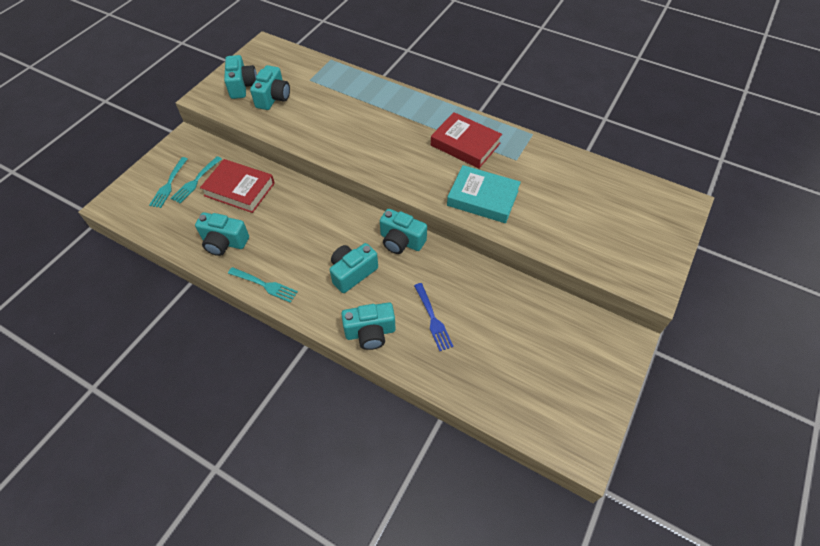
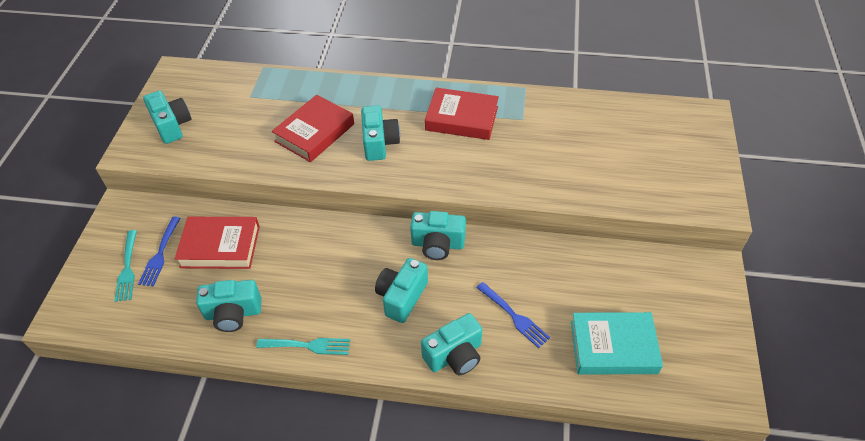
camera: 20 degrees left, 5 degrees down
turquoise fork [171,156,222,203] -> blue fork [138,217,181,286]
turquoise camera [250,65,290,110] -> turquoise camera moved to [361,105,400,161]
turquoise book [447,165,521,223] -> turquoise book moved to [571,312,663,374]
none -> red book [272,95,354,162]

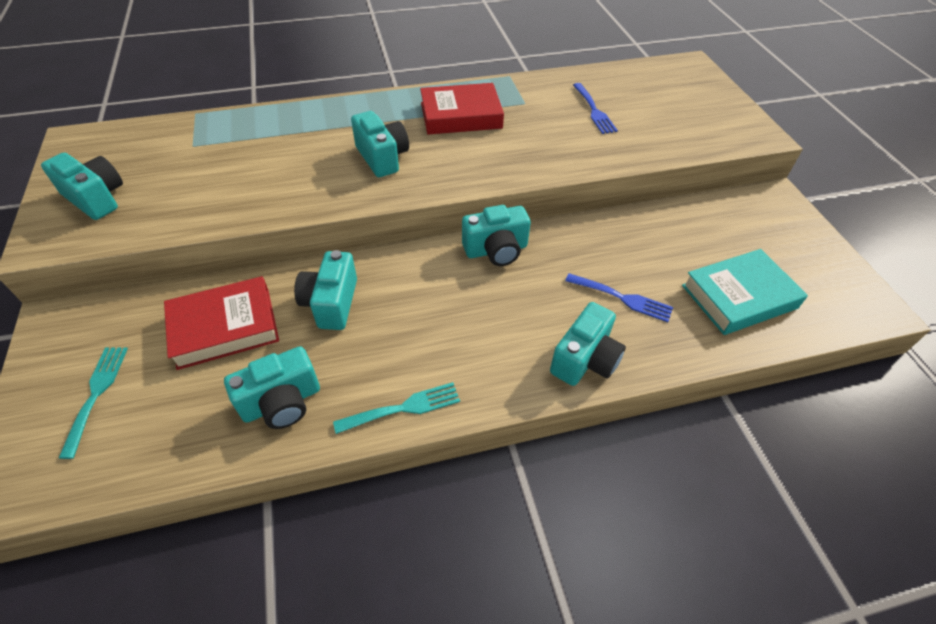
camera: 25 degrees left, 0 degrees up
turquoise fork [115,230,137,302] -> turquoise fork turned 150 degrees counterclockwise [59,347,128,459]
blue fork [138,217,181,286] -> blue fork moved to [573,83,618,134]
red book [272,95,354,162] -> none
turquoise camera [375,258,428,323] -> turquoise camera moved to [294,250,357,330]

